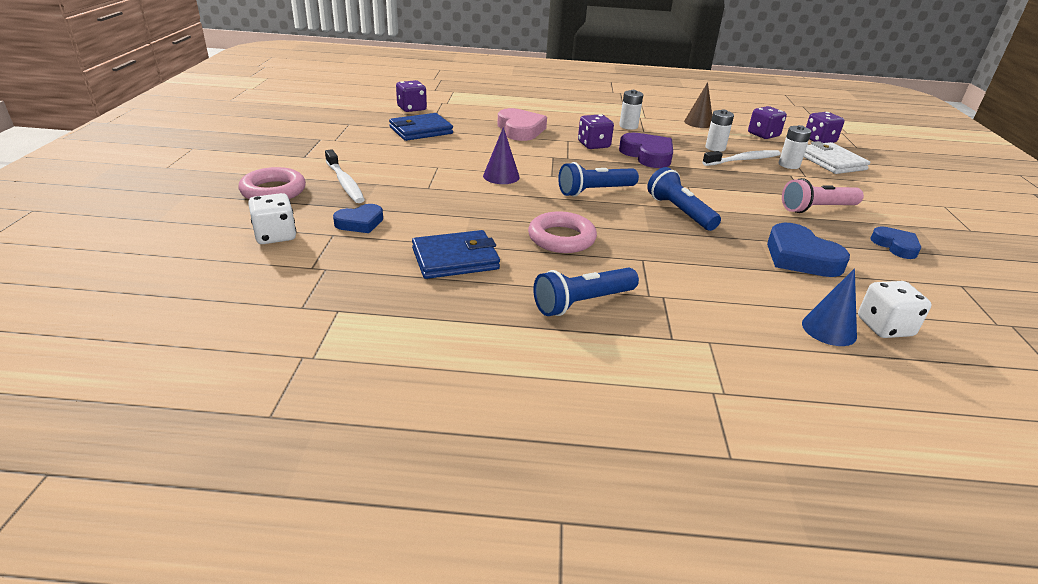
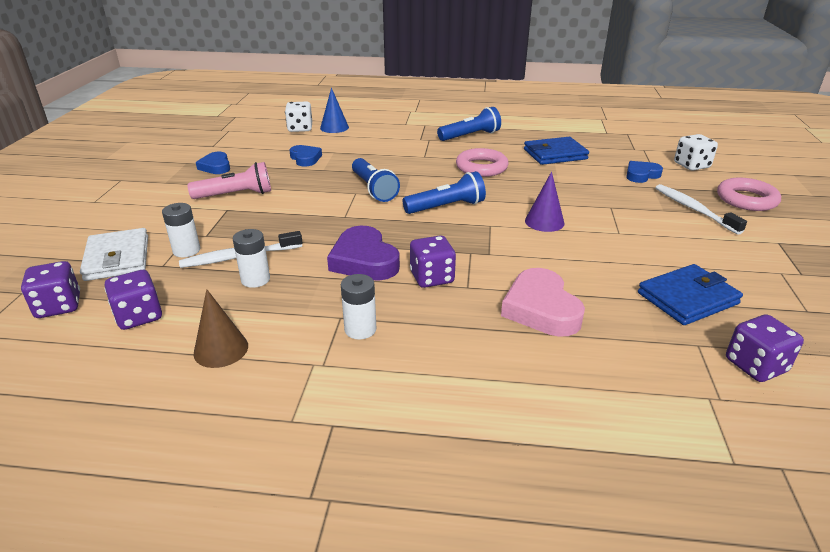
camera: 175 degrees left, 0 degrees up
blue heart [767,222,850,277] -> blue heart [289,145,322,167], size x0.62

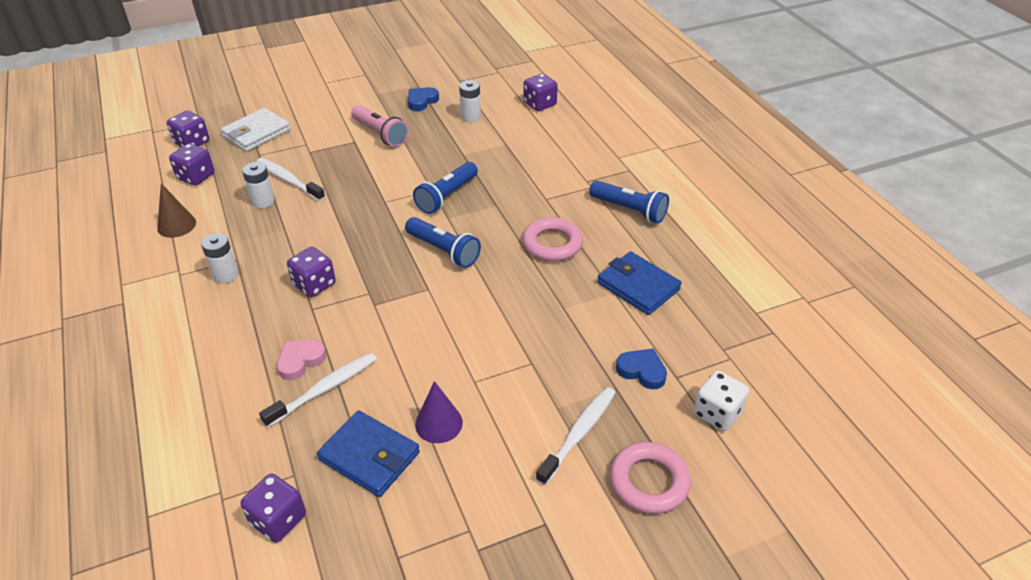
camera: 60 degrees right, 10 degrees up
white battery [162,203,200,257] -> white battery moved to [459,80,481,122]
white dice [285,102,312,132] -> purple dice [523,74,558,111]
blue heart [289,145,322,167] -> none
blue cone [320,88,349,133] -> none
purple heart [327,226,400,281] -> none
pink heart [501,268,585,337] -> pink heart [277,340,326,380], size x0.62
purple cone [525,172,565,232] -> purple cone moved to [415,381,463,443]
none -> white toothbrush [259,353,377,428]

